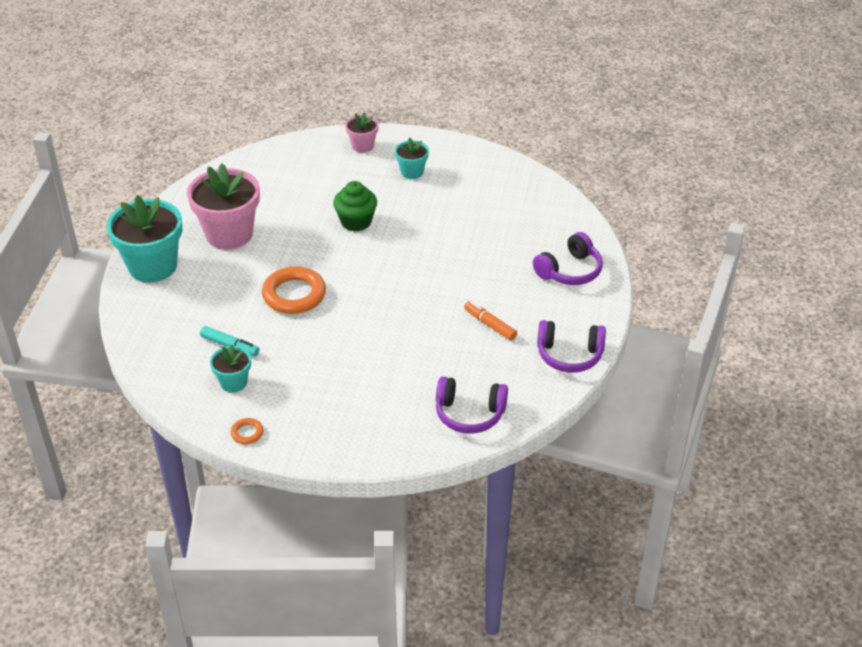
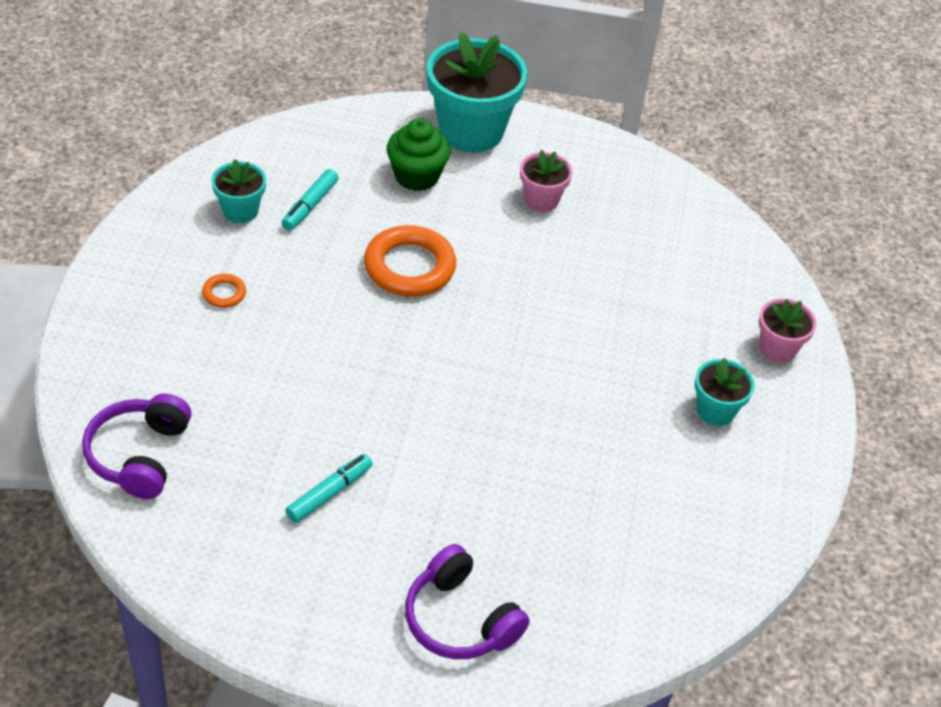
camera: 85 degrees right, 5 degrees up
pink flower pot [187,164,260,249] -> pink flower pot [520,150,573,212], size x0.51
orange ring [231,418,263,444] -> orange ring moved to [202,274,246,308]
green cupcake [333,181,377,231] -> green cupcake moved to [387,118,451,191]
orange marker [464,301,517,341] -> turquoise marker [285,454,373,523]
purple headphones [537,320,606,373] -> none

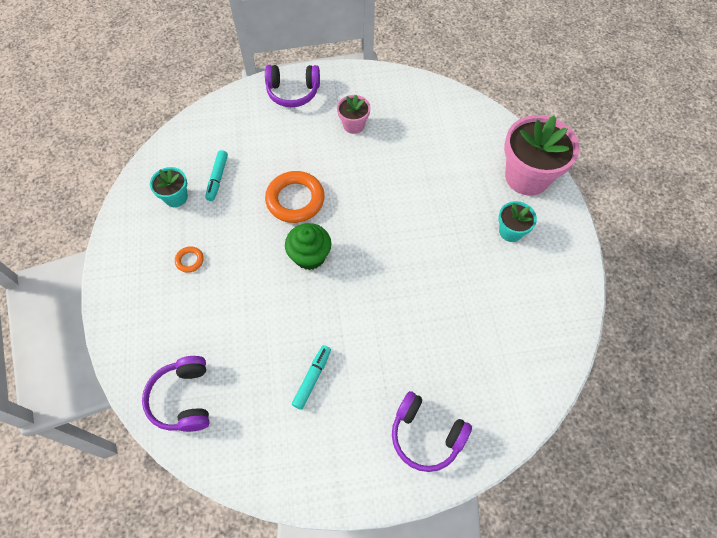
camera: 15 degrees left, 15 degrees up
green cupcake [387,118,451,191] -> green cupcake moved to [285,223,331,270]
turquoise flower pot [427,32,528,152] -> purple headphones [265,65,320,107]
pink flower pot [759,298,817,363] -> pink flower pot [504,115,579,196], size x1.96

